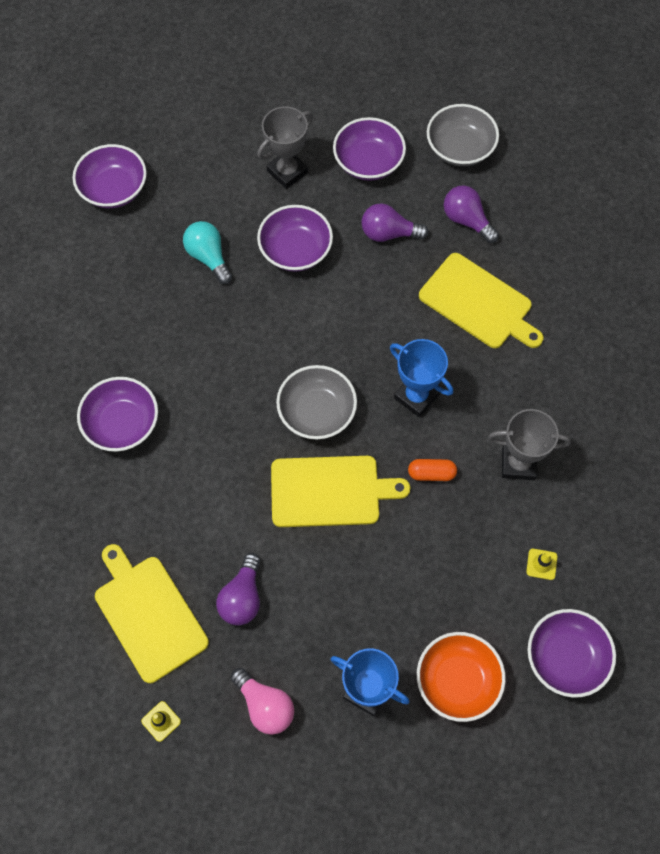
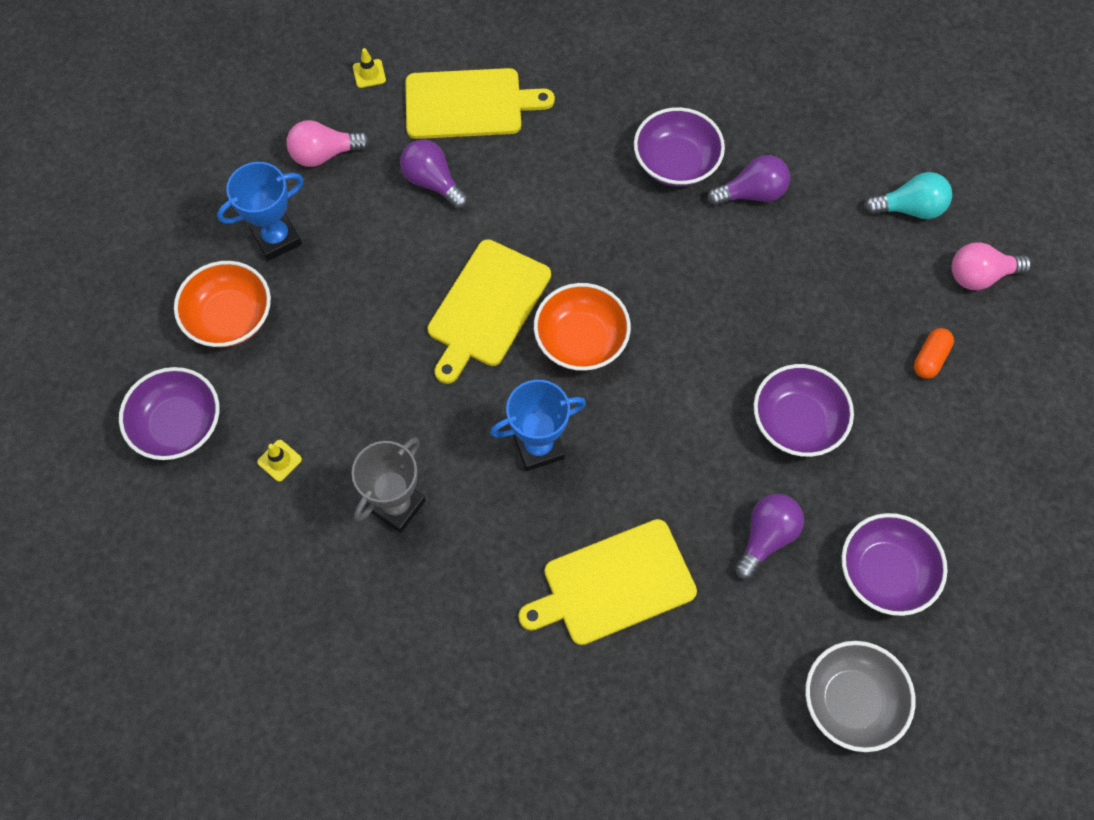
camera: 120 degrees right, 0 degrees up
purple bowl [72,144,147,208] -> pink light bulb [952,242,1032,290]
turquoise light bulb [183,221,232,284] -> turquoise light bulb moved to [864,172,952,219]
grey trophy [257,106,313,189] -> none
grey bowl [276,365,357,439] -> orange bowl [534,283,631,371]
orange capsule [408,459,457,481] -> orange capsule moved to [914,328,954,379]
purple light bulb [444,185,499,243] -> purple light bulb moved to [707,155,790,206]

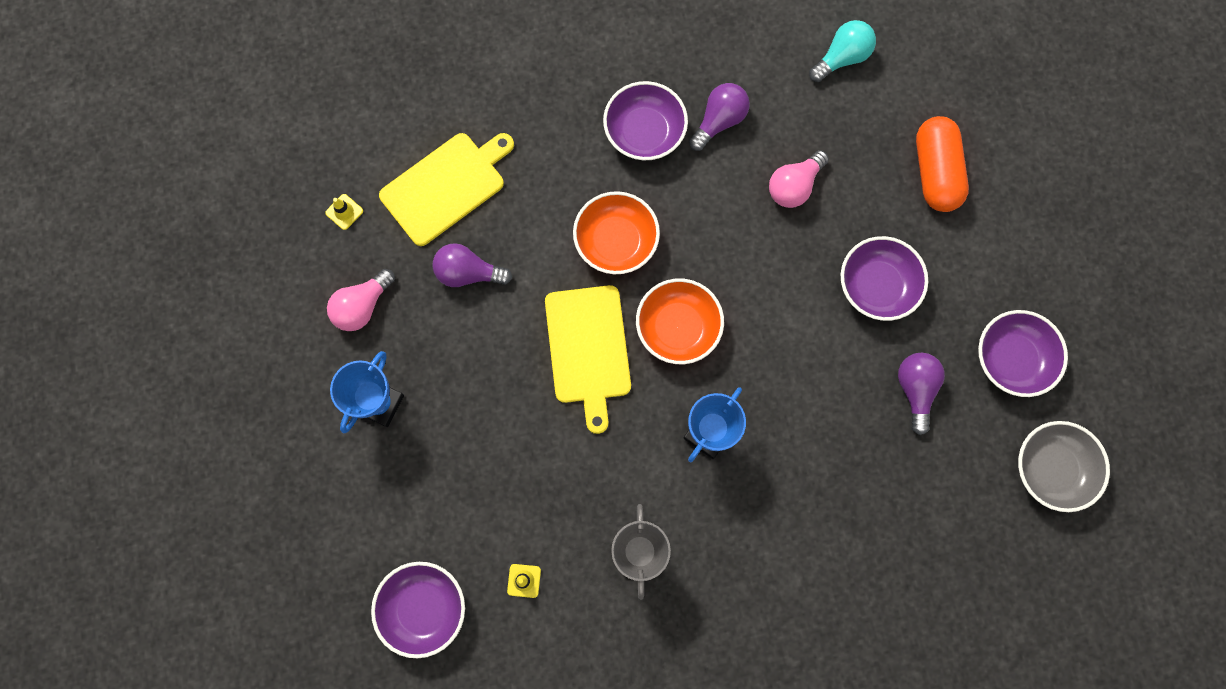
camera: 35 degrees left, 10 degrees up
orange bowl [174,261,271,347] -> orange bowl moved to [573,191,660,274]
yellow cutting board [518,519,697,645] -> none
orange capsule [914,328,954,379] -> orange capsule [916,116,969,212], size x1.93
pink light bulb [952,242,1032,290] -> pink light bulb moved to [769,150,829,208]

